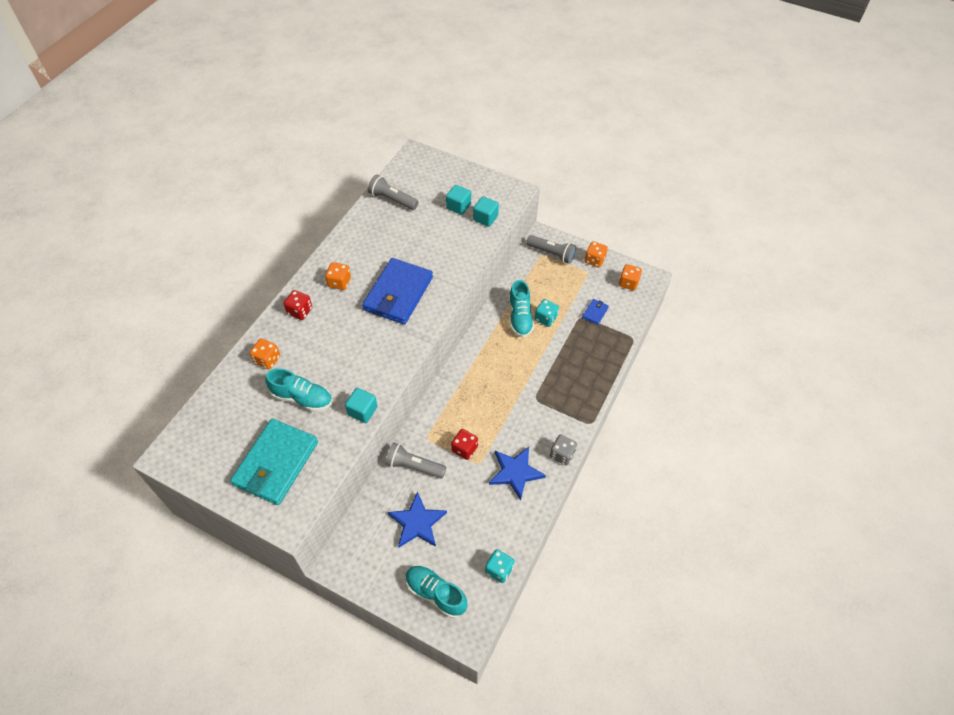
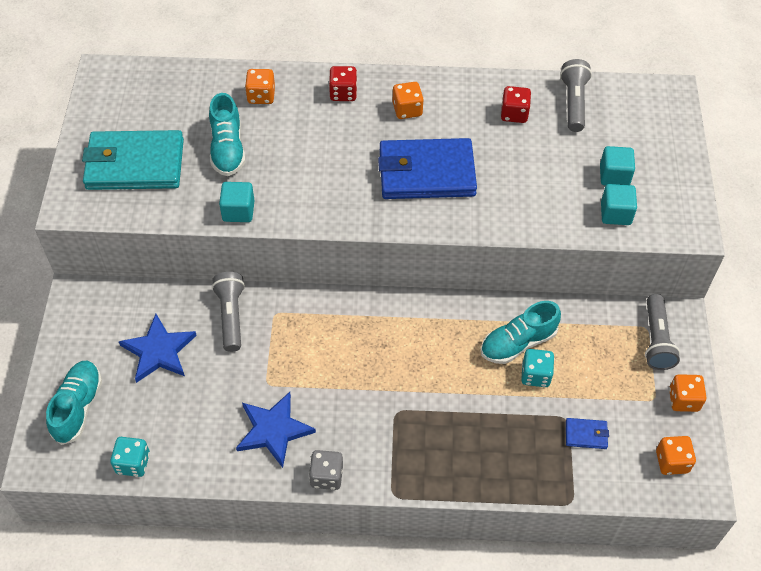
camera: 65 degrees right, 0 degrees up
red dice [451,429,478,460] -> red dice moved to [501,86,531,123]

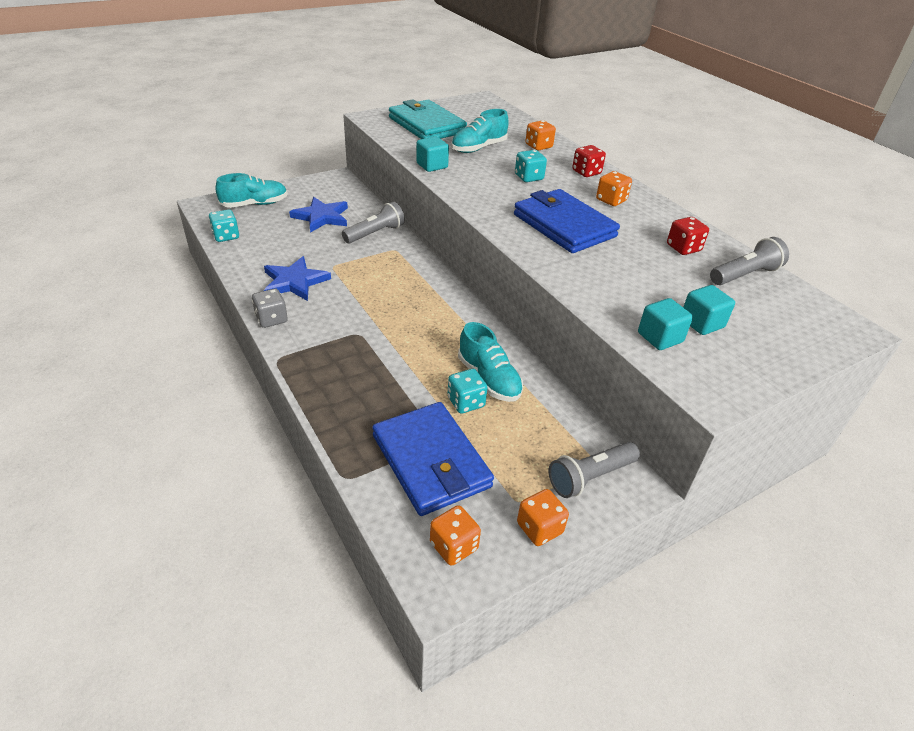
camera: 55 degrees right, 15 degrees down
turquoise shoe [481,301,561,364] -> turquoise shoe turned 150 degrees counterclockwise [458,322,523,402]
blue wallet [566,418,609,449] -> blue wallet [372,402,494,516], size x2.44
none -> turquoise dice [515,150,547,182]

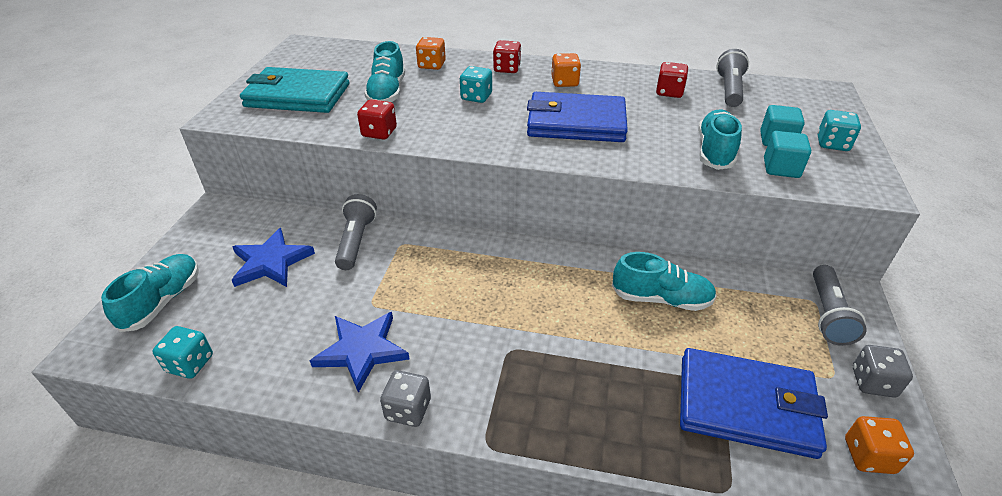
camera: 45 degrees left, 0 degrees up
turquoise cube [416,137,449,172] -> red dice [357,99,397,140]
turquoise dice [447,369,487,414] -> turquoise dice moved to [817,110,861,151]
orange dice [517,489,569,546] -> grey dice [853,345,913,398]
none -> turquoise shoe [698,110,742,170]

